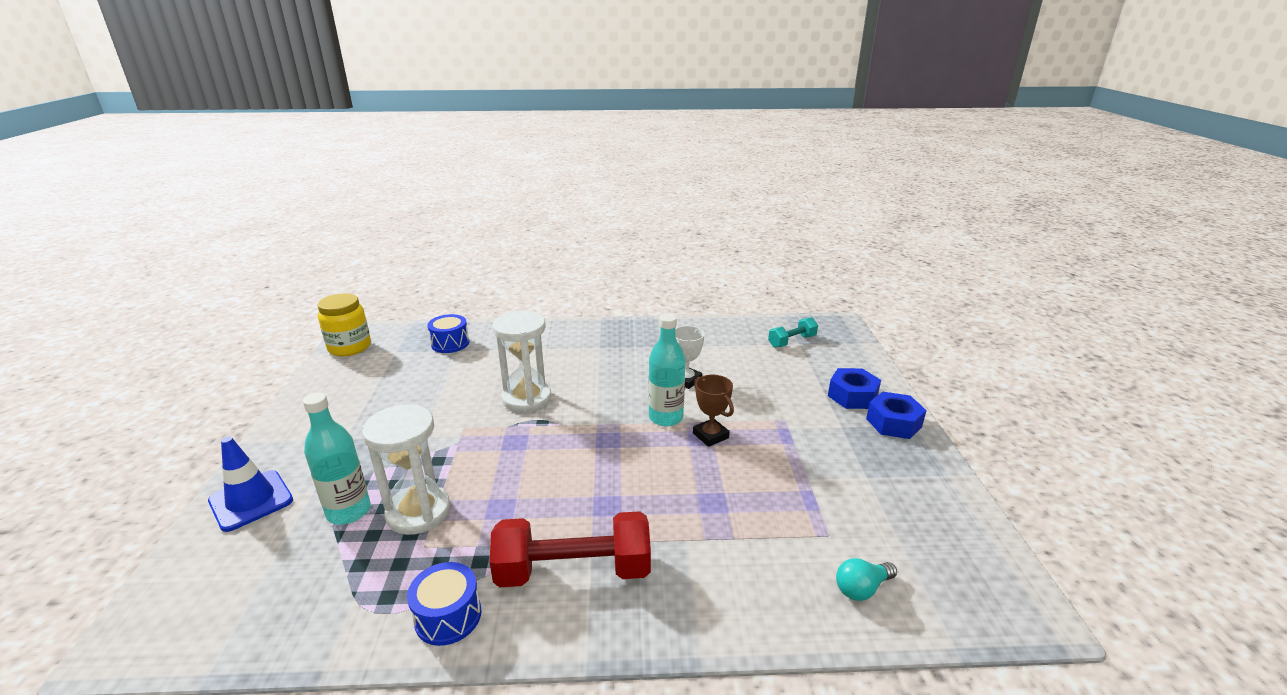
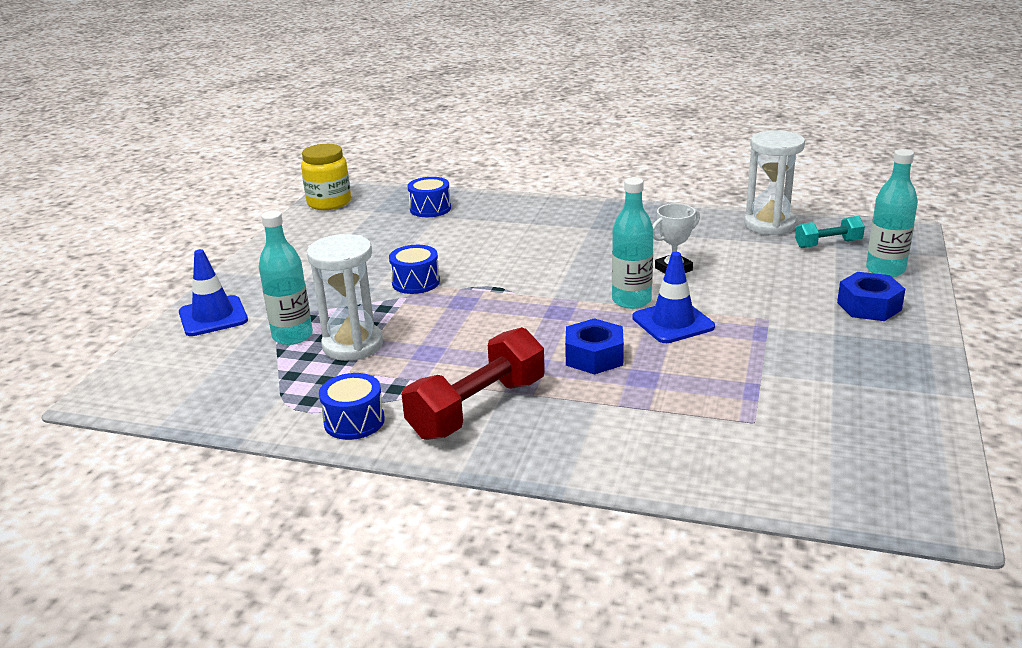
camera: 20 degrees right, 0 degrees up
red dumbbell [490,511,651,588] -> red dumbbell turned 60 degrees counterclockwise [402,327,545,440]
white hourglass [492,311,552,412] -> white hourglass moved to [744,130,805,236]
brown trophy [693,375,734,447] -> blue traffic cone [632,252,715,343]
turquoise light bulb [836,558,897,601] -> none
blue nut [866,392,927,439] -> blue nut moved to [565,318,624,375]
none -> blue drum [389,245,440,294]
none -> turquoise bottle [866,149,918,277]

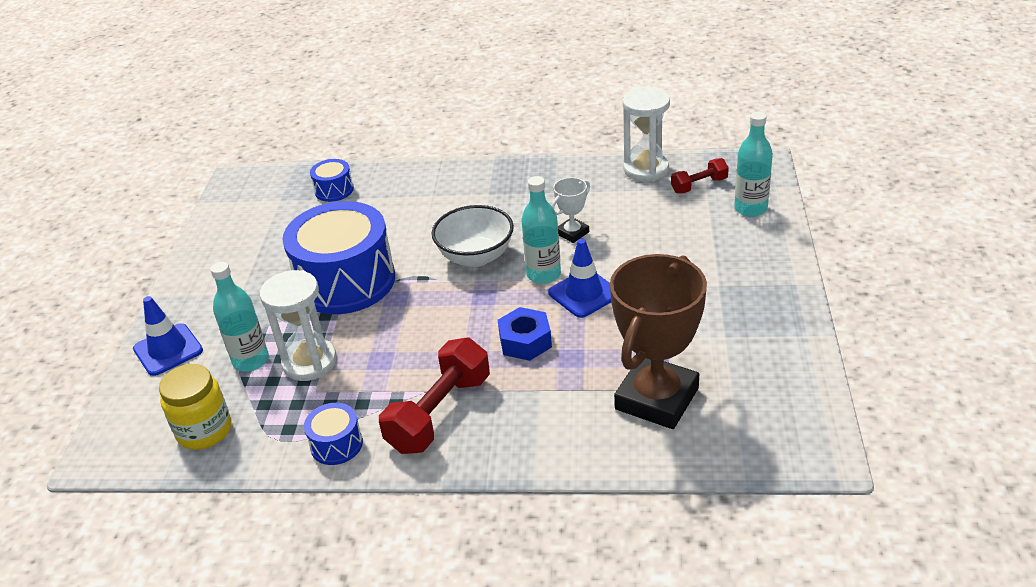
camera: 10 degrees left, 10 degrees up
yellow jar [301,144,351,210] -> yellow jar moved to [159,364,231,450]
blue drum [389,245,440,294] -> blue drum [282,201,395,314], size x2.26
turquoise dumbbell [795,216,865,248] -> red dumbbell [671,158,729,194]
blue nut [837,272,905,321] -> none
none -> white bowl [432,205,514,267]
none -> brown trophy [610,254,707,429]

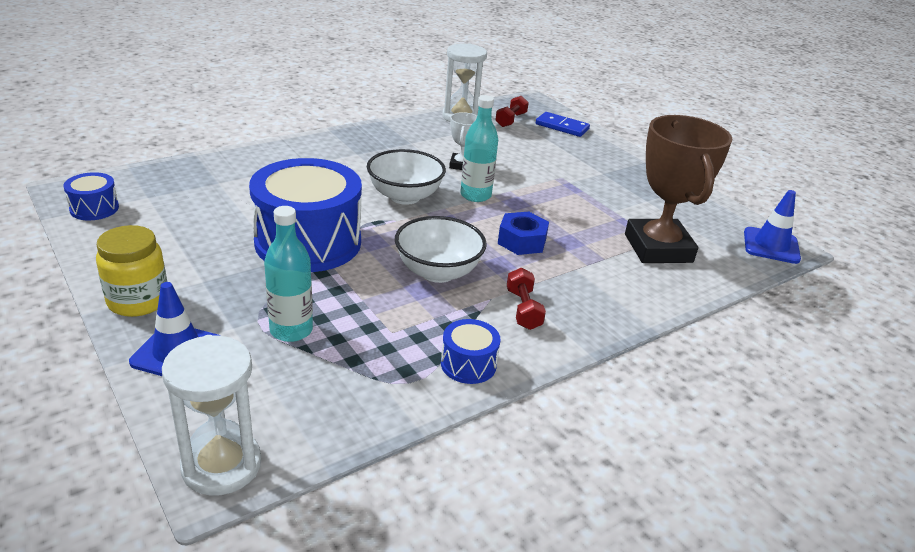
camera: 45 degrees left, 5 degrees down
yellow jar [159,364,231,450] -> yellow jar moved to [96,225,167,317]
white hourglass [260,270,337,381] -> white hourglass moved to [162,335,261,496]
blue drum [310,159,354,202] -> blue drum moved to [63,172,119,220]
red dumbbell [379,337,490,454] -> red dumbbell [507,268,546,330], size x0.55
blue traffic cone [548,239,611,318] -> blue traffic cone moved to [744,190,801,264]
turquoise bottle [734,112,773,217] -> blue domino [536,112,590,137]
none -> white bowl [395,216,487,283]

